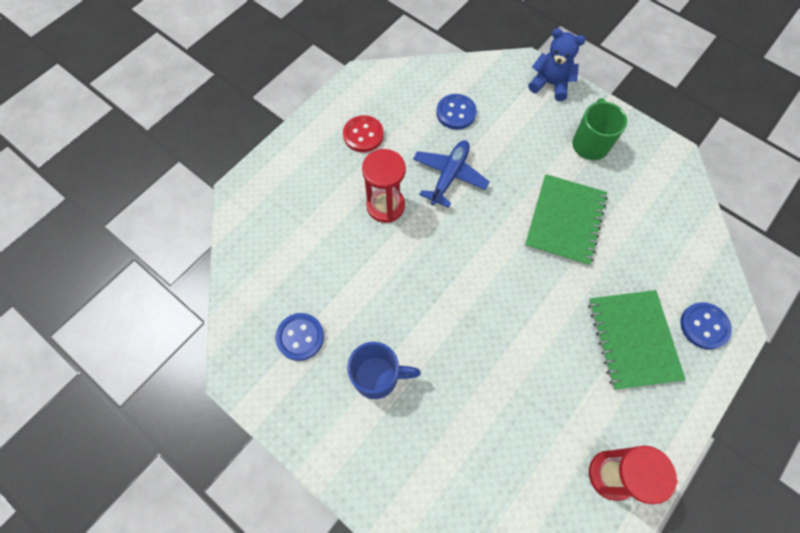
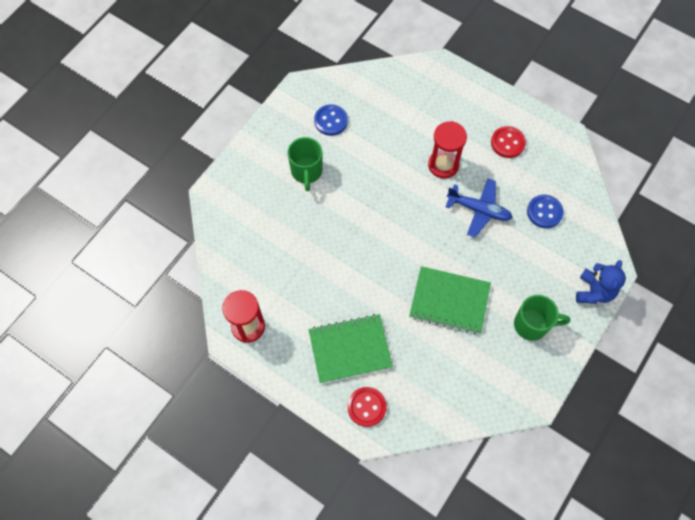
camera: 85 degrees right, 0 degrees up
blue mug [347,342,421,399] -> green mug [287,137,322,191]
blue button [680,302,732,350] -> red button [347,387,387,427]

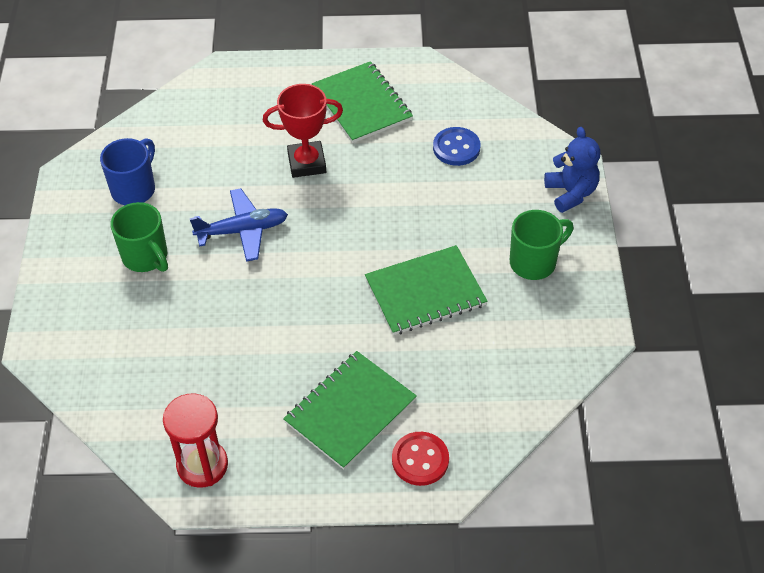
camera: 35 degrees left, 15 degrees down
blue button [314,104,348,136] -> blue mug [100,138,155,205]
red hourglass [428,121,467,178] -> red trophy [263,84,343,178]
blue plane [445,178,513,238] -> blue plane moved to [190,188,288,262]
red button [491,126,526,158] -> green notebook [312,61,413,143]

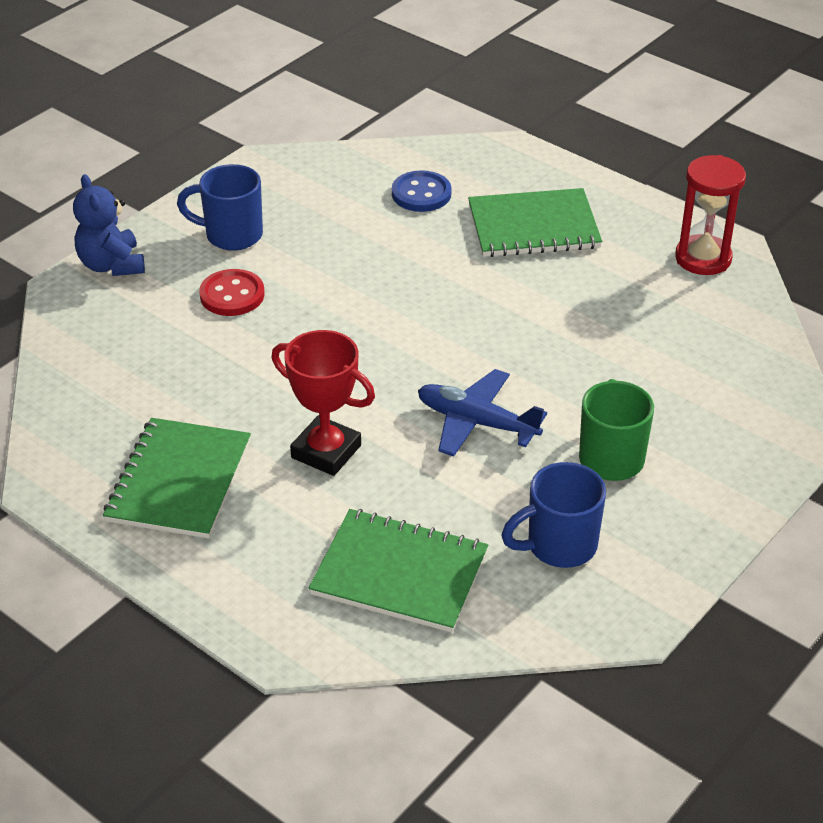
camera: 140 degrees left, 10 degrees down
green notebook [365,245,487,335] -> green notebook moved to [309,509,488,632]
red button [392,432,449,486] -> red button moved to [199,269,265,316]
blue button [433,127,480,166] -> blue button moved to [392,170,452,212]
green mug [510,210,574,280] -> blue mug [177,164,263,251]
blue teddy bear [544,127,600,213] -> blue teddy bear turned 45 degrees counterclockwise [73,174,145,276]

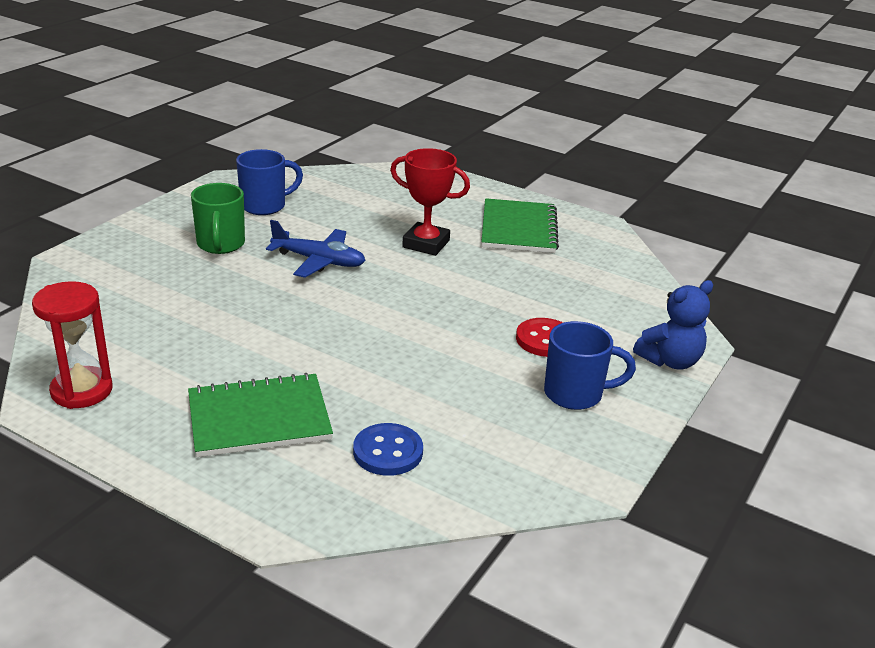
camera: 170 degrees right, 10 degrees down
blue teddy bear [73,174,145,276] -> blue teddy bear turned 90 degrees clockwise [633,280,713,370]
green notebook [309,509,488,632] -> none

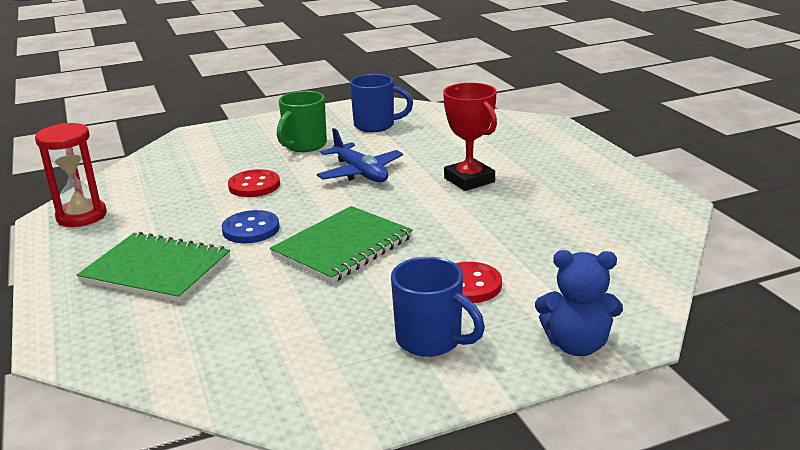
camera: 40 degrees right, 5 degrees down
blue button [353,423,423,476] -> blue button moved to [221,210,279,243]
green notebook [481,198,559,253] -> green notebook moved to [270,206,413,283]
none -> red button [228,169,280,197]

